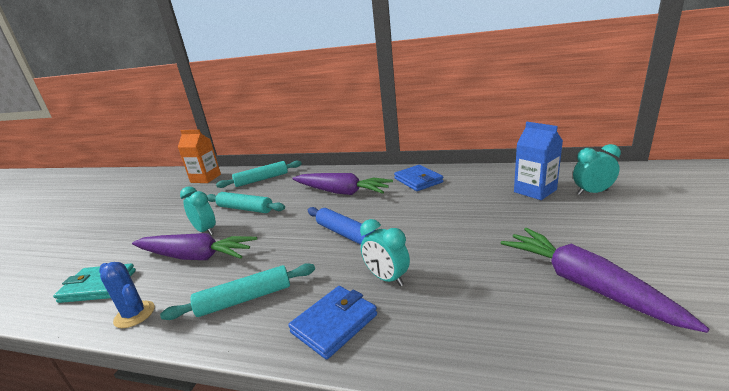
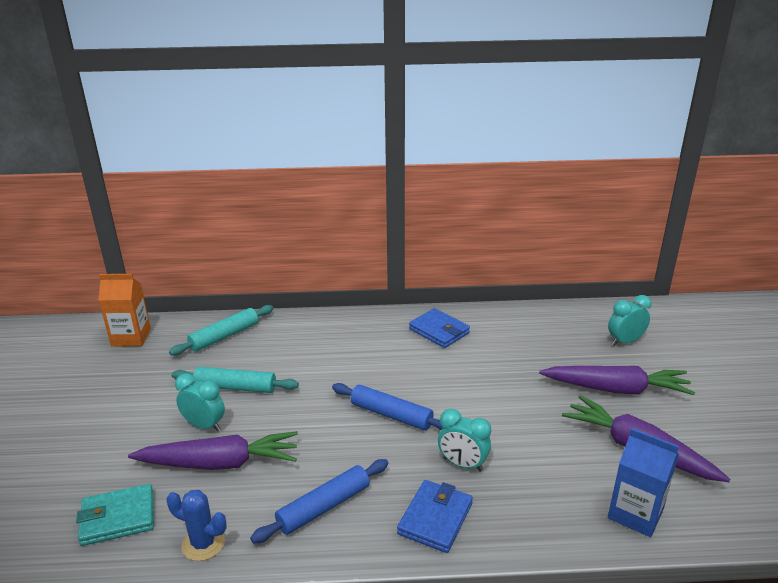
camera: 20 degrees left, 5 degrees up
turquoise rolling pin [160,263,315,320] -> blue rolling pin [250,459,389,544]
purple carrot [292,173,393,195] -> purple carrot moved to [539,366,695,395]
blue carton [514,122,563,200] -> blue carton moved to [608,428,679,537]

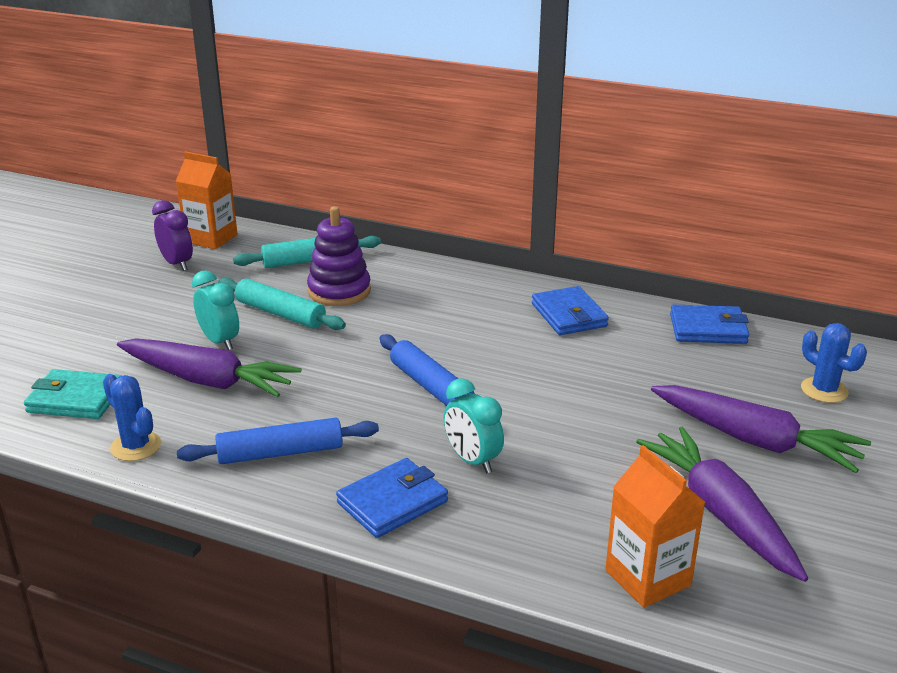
camera: 25 degrees right, 0 degrees up
turquoise clock [608,295,651,346] -> blue cactus [801,323,867,403]
blue carton [608,428,679,537] -> orange carton [605,445,705,608]
none -> purple clock [152,200,193,271]
none -> purple stacking toy [307,206,371,306]
none -> blue wallet [670,305,749,344]

